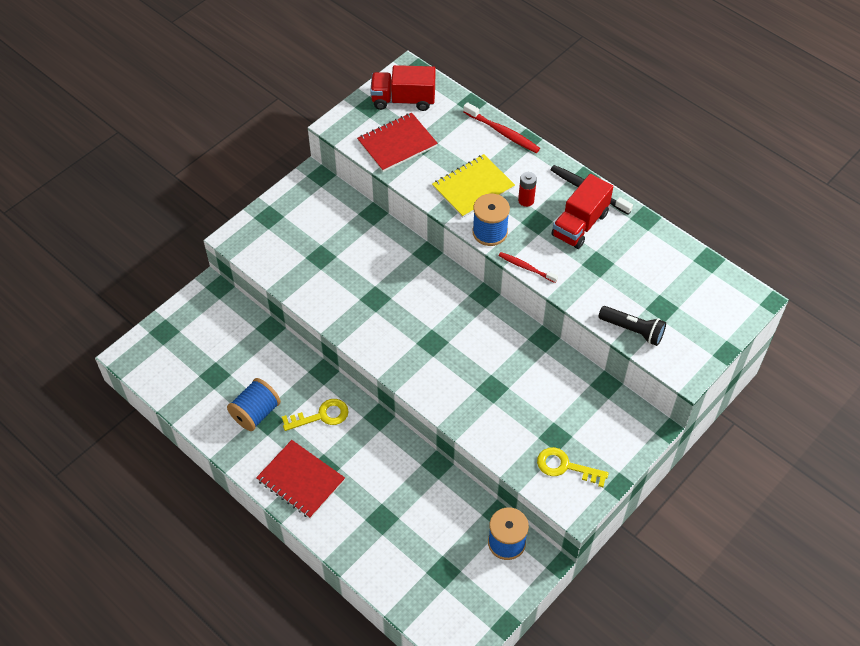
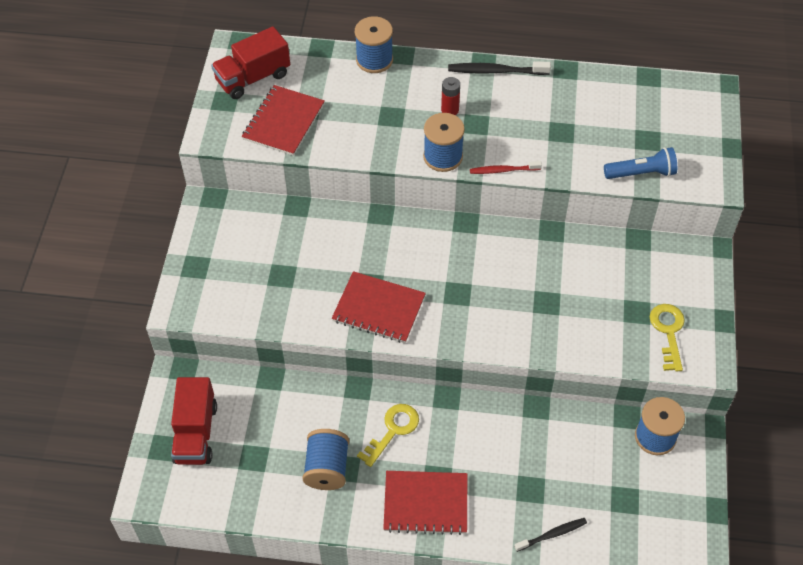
camera: 35 degrees left, 0 degrees up
yellow notebook [432,154,515,218] -> none
red toothbrush [463,102,540,153] -> blue spool [355,16,393,73]
yellow key [537,447,609,487] -> yellow key turned 105 degrees clockwise [650,304,685,372]
red truck [551,174,613,249] -> red truck moved to [171,377,217,465]
black flashlight [598,306,666,346] -> blue flashlight [604,147,677,179]
none -> red notebook [332,271,426,343]
none -> black toothbrush [514,518,587,552]

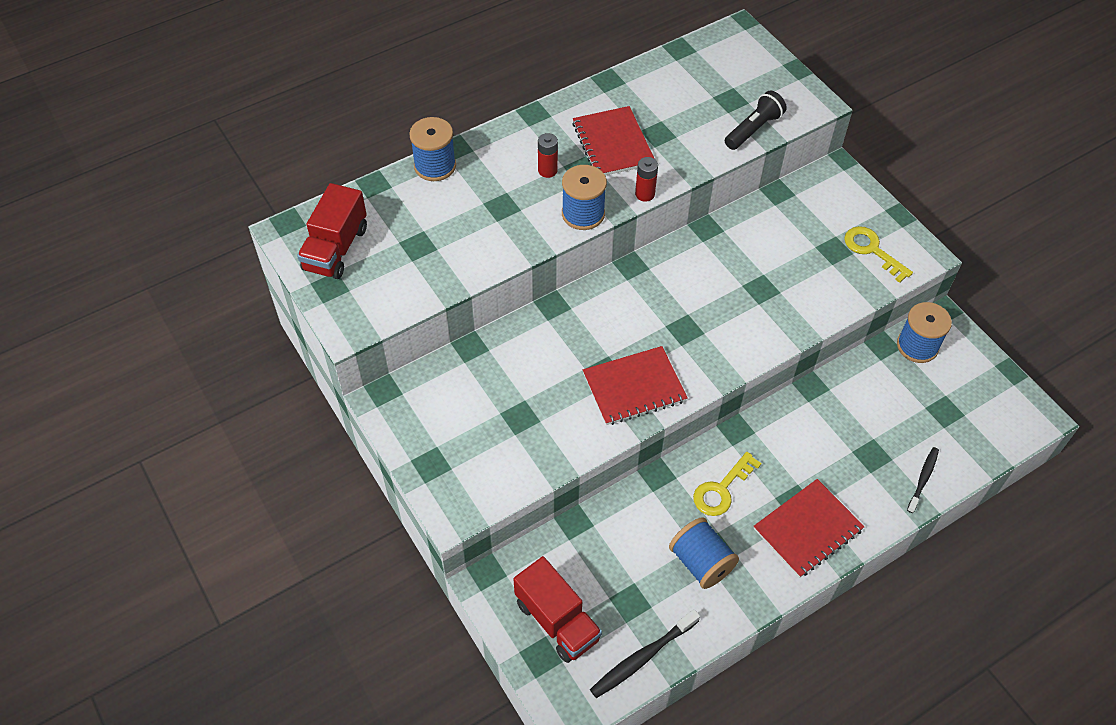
camera: 40 degrees left, 0 degrees up
red notebook [242,85,325,156] -> red notebook moved to [572,106,655,176]
yellow key [357,404,419,467] -> yellow key turned 135 degrees counterclockwise [693,452,762,516]
black toothbrush [448,61,551,75] -> black toothbrush moved to [590,609,700,698]
red toothbrush [470,161,542,174] -> red battery [635,157,658,202]
blue flashlight [604,147,677,179] -> black flashlight [725,91,787,150]

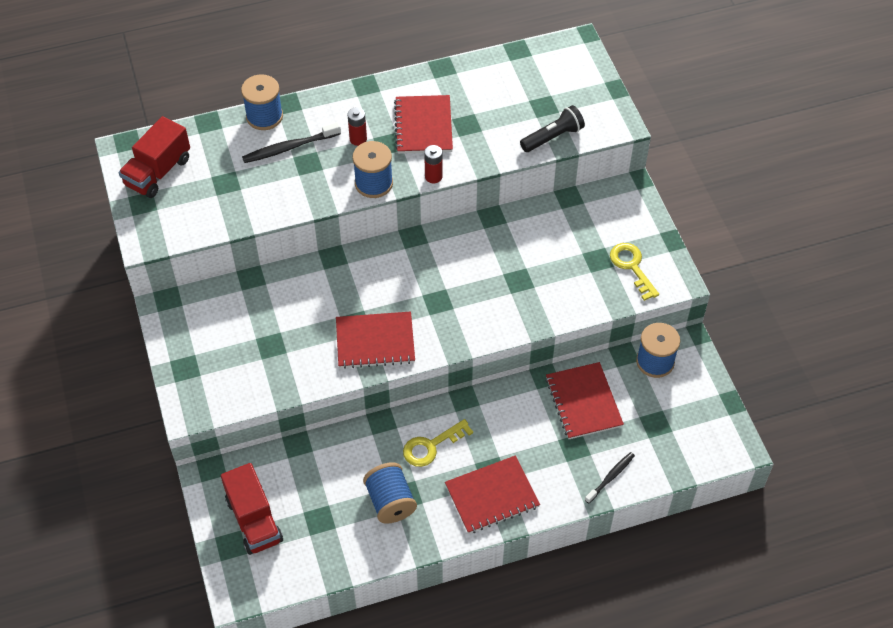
camera: 15 degrees right, 0 degrees up
black toothbrush [590,609,700,698] -> black toothbrush moved to [242,122,341,163]
none -> red notebook [546,362,624,439]

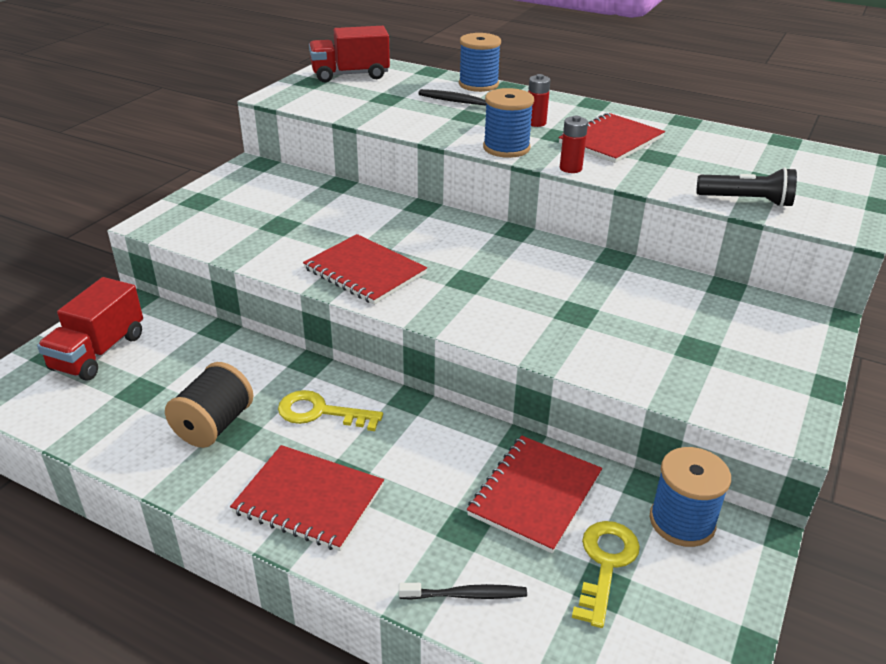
camera: 45 degrees right, 20 degrees down
blue spool [363,462,417,524] -> black spool [165,362,254,448]
yellow key [610,243,659,301] -> yellow key moved to [572,521,640,628]

